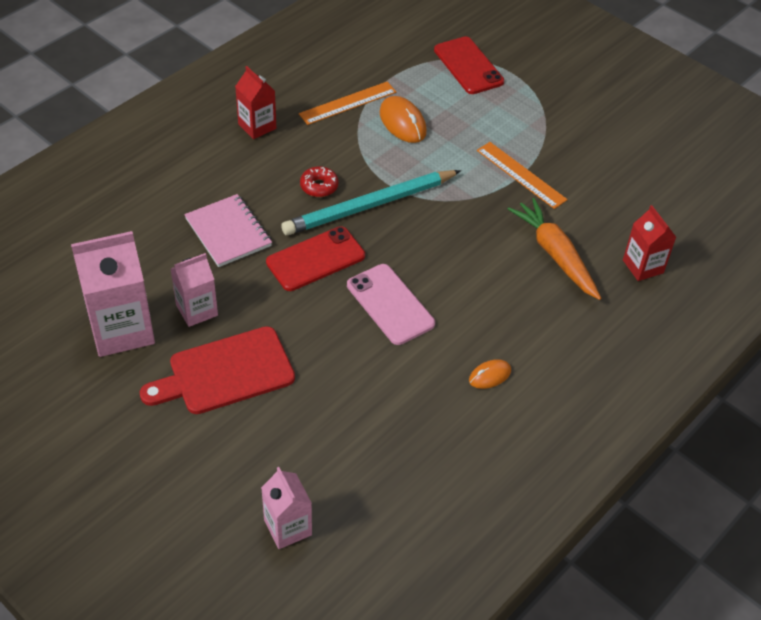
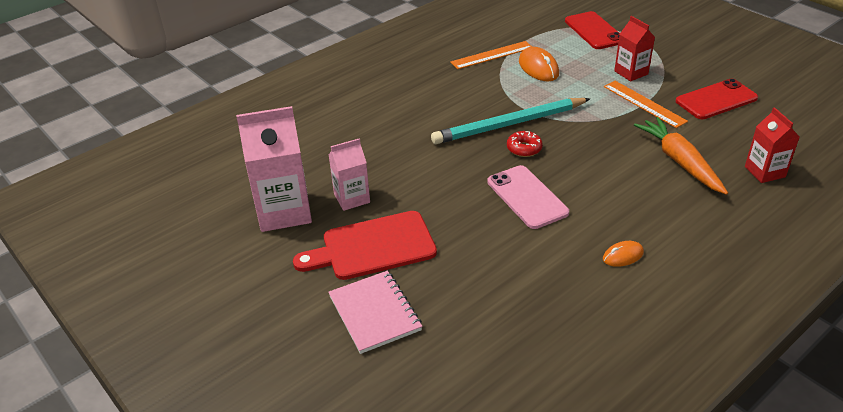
camera: 10 degrees right, 10 degrees down
pink notebook [184,194,272,267] -> pink notebook moved to [328,271,422,354]
red carton [235,66,276,139] -> red carton moved to [614,16,655,81]
pink carton [261,467,312,549] -> none
red phone [266,226,365,291] -> red phone moved to [676,79,758,119]
red donut [300,166,339,197] -> red donut moved to [507,131,543,157]

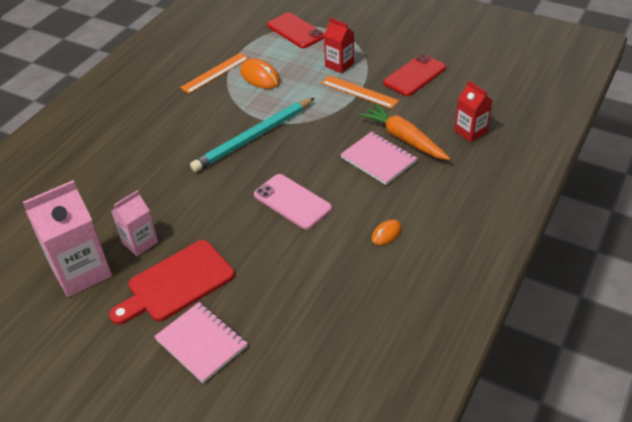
camera: 20 degrees left, 5 degrees up
red donut [507,131,543,157] -> none
none -> pink notebook [340,132,417,185]

